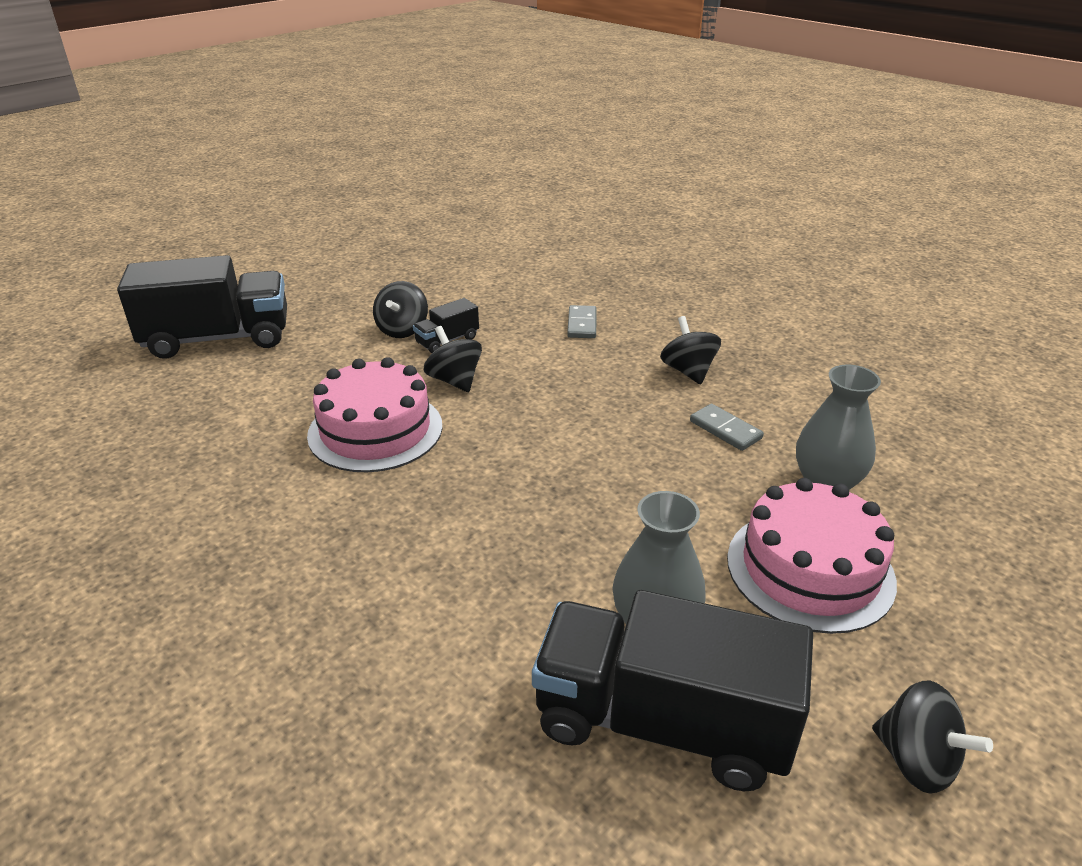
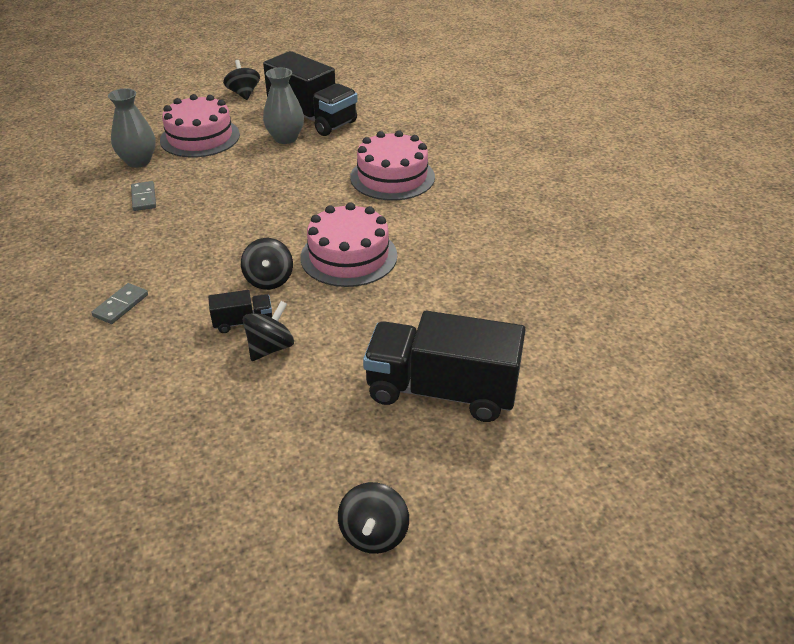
camera: 155 degrees left, 5 degrees up
black spinning top [660,316,721,385] -> black spinning top moved to [338,482,409,554]
none -> pink cake [350,130,435,200]

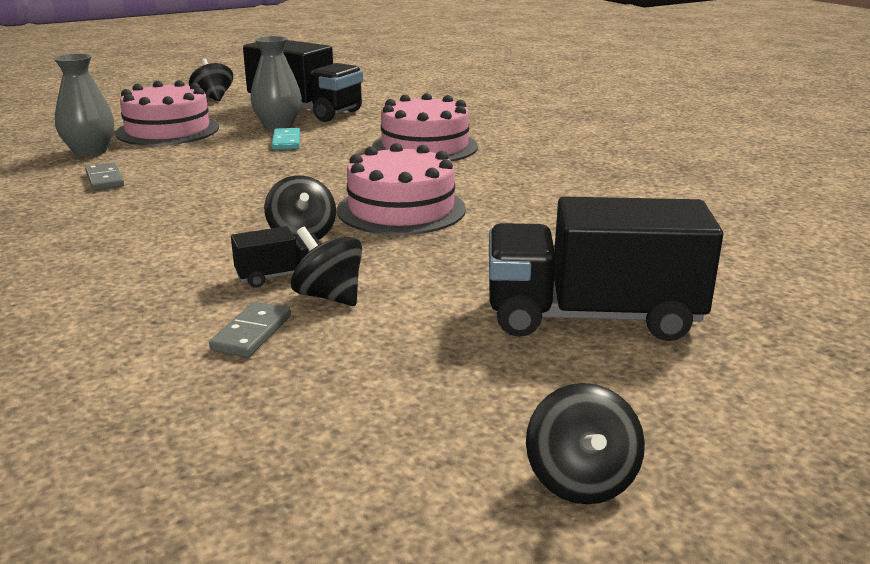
camera: 10 degrees left, 15 degrees down
grey domino [91,283,148,324] -> grey domino moved to [209,302,291,357]
black spinning top [243,301,294,361] -> black spinning top turned 75 degrees counterclockwise [291,227,362,306]
none -> turquoise domino [272,128,300,150]

